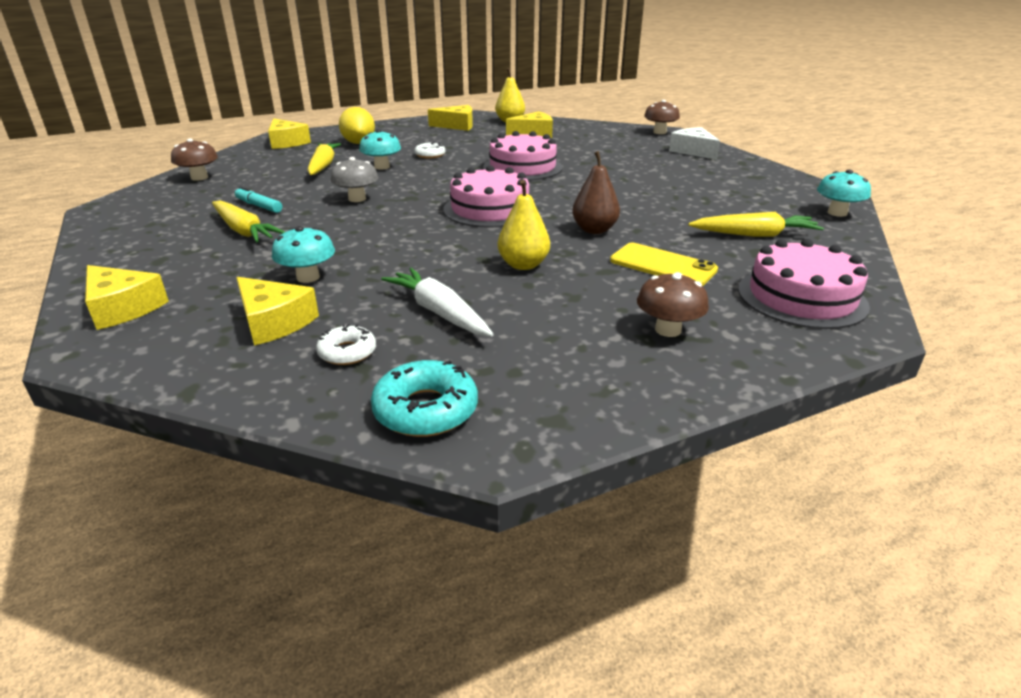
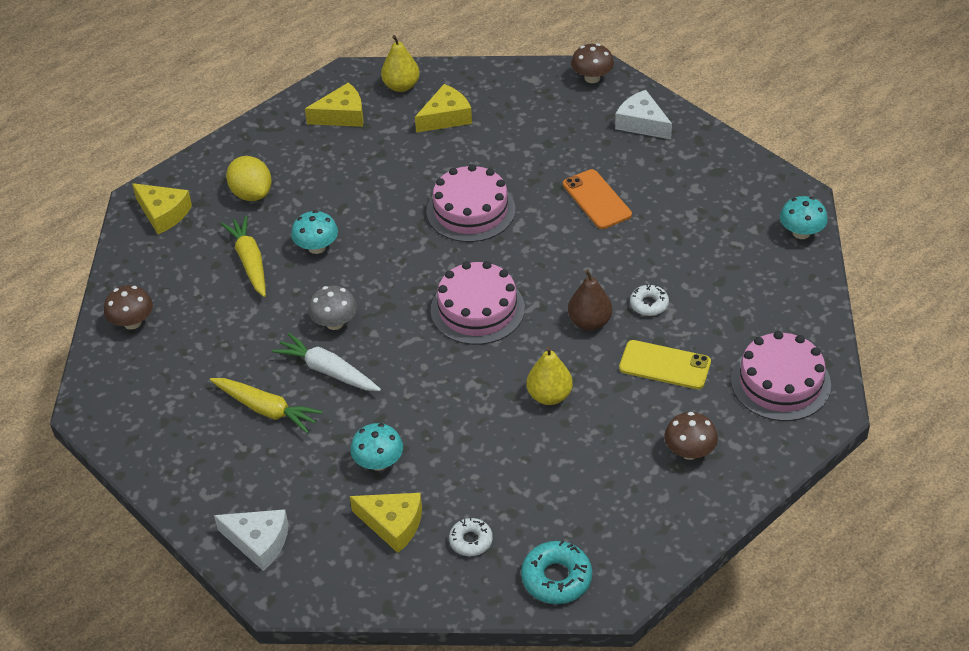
camera: 15 degrees left, 15 degrees up
yellow cheese [85,265,169,330] -> white cheese [214,509,288,571]
turquoise marker [235,186,282,213] -> none
white carrot [381,268,494,336] -> white carrot moved to [272,333,381,391]
white donut [414,142,446,159] -> white donut moved to [630,284,669,316]
yellow carrot [688,212,824,237] -> none
none -> orange phone [563,169,632,229]

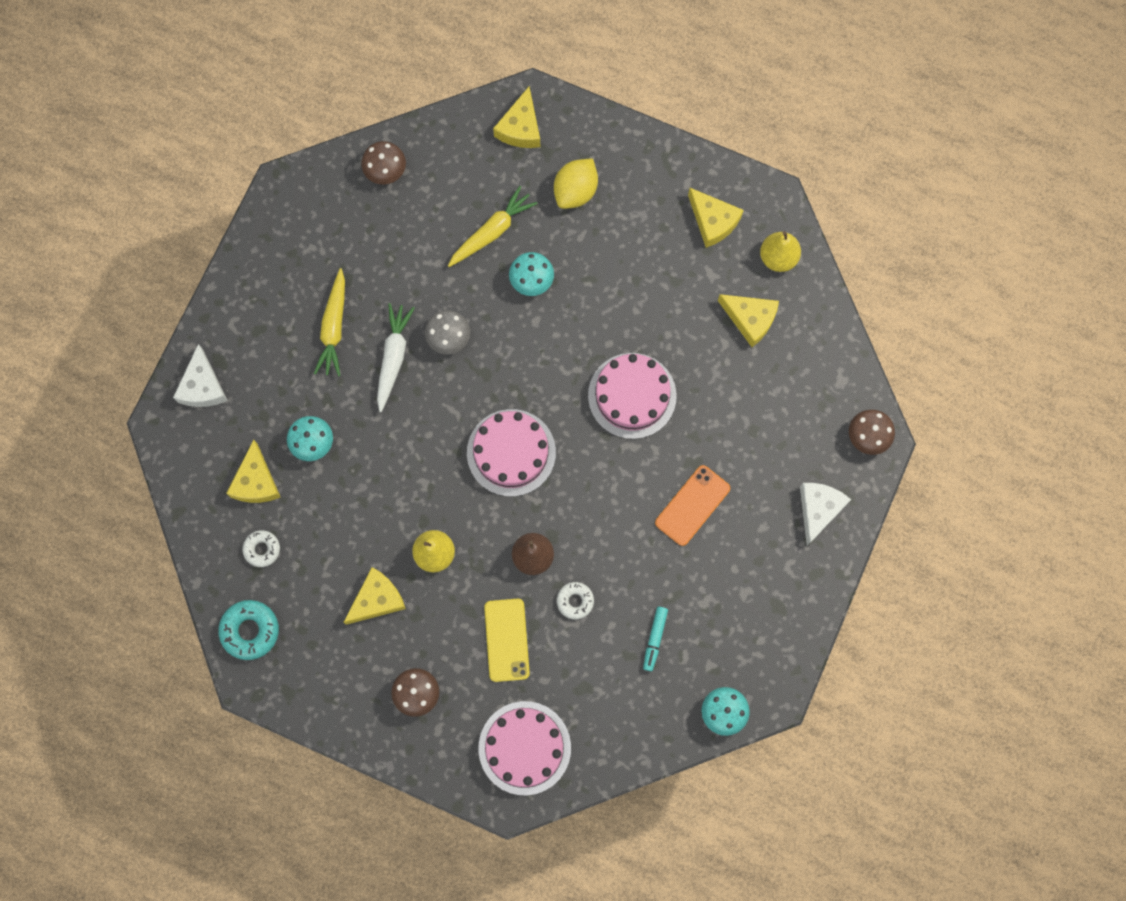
camera: 65 degrees right, 30 degrees up
none -> yellow cheese [343,567,406,625]
none -> turquoise marker [643,607,668,671]

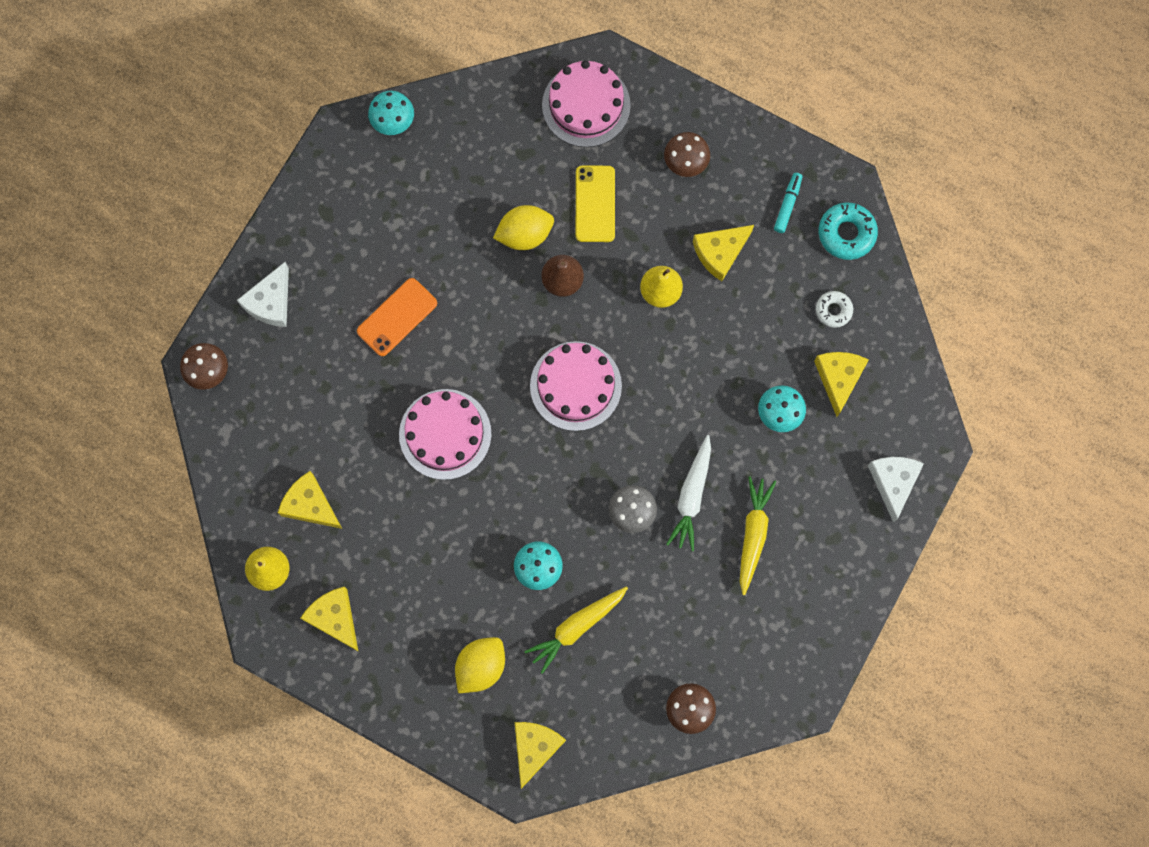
camera: 175 degrees left, 0 degrees up
white donut [557,582,594,619] -> yellow lemon [493,205,554,250]
turquoise marker [643,607,668,671] -> turquoise marker moved to [774,173,802,233]

